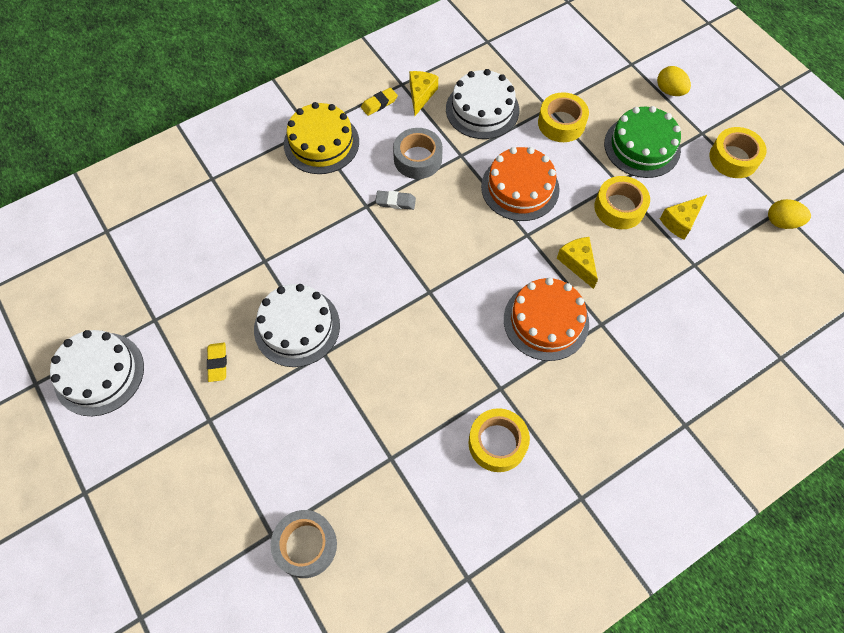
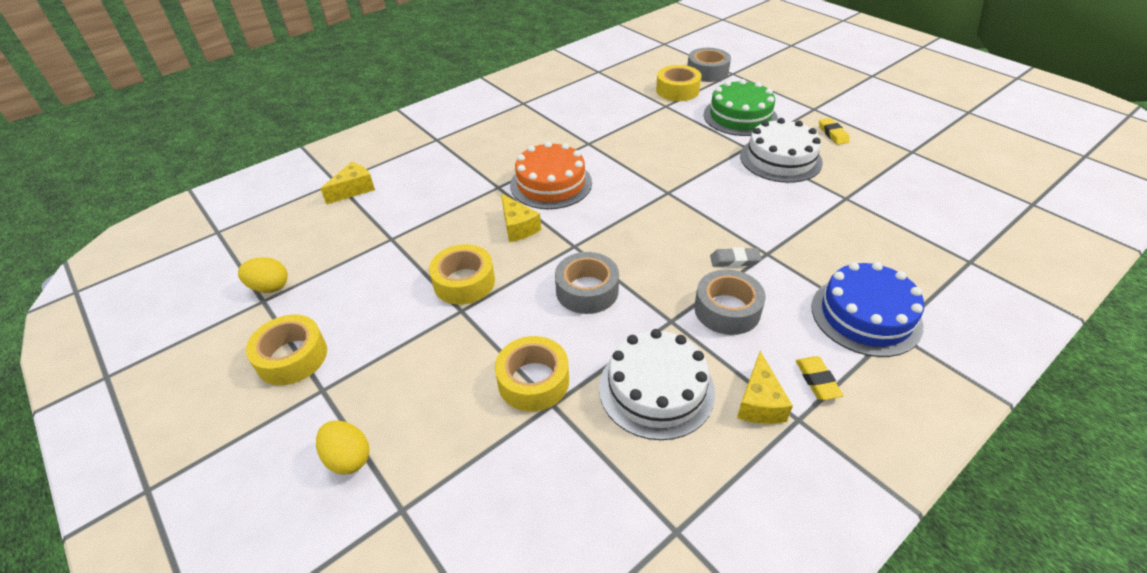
camera: 175 degrees right, 20 degrees down
white cake [50,330,144,416] -> none
yellow cake [284,102,359,174] -> blue cake [811,262,924,357]
yellow eraser [361,87,398,116] -> yellow eraser turned 60 degrees counterclockwise [796,357,843,400]
yellow tape [468,408,530,472] -> yellow tape moved to [656,65,701,101]
orange cake [481,147,560,221] -> grey tape [555,252,619,314]
green cake [604,106,681,178] -> green cake moved to [703,79,778,136]
yellow cheese [660,195,707,240] -> yellow cheese moved to [320,162,375,204]

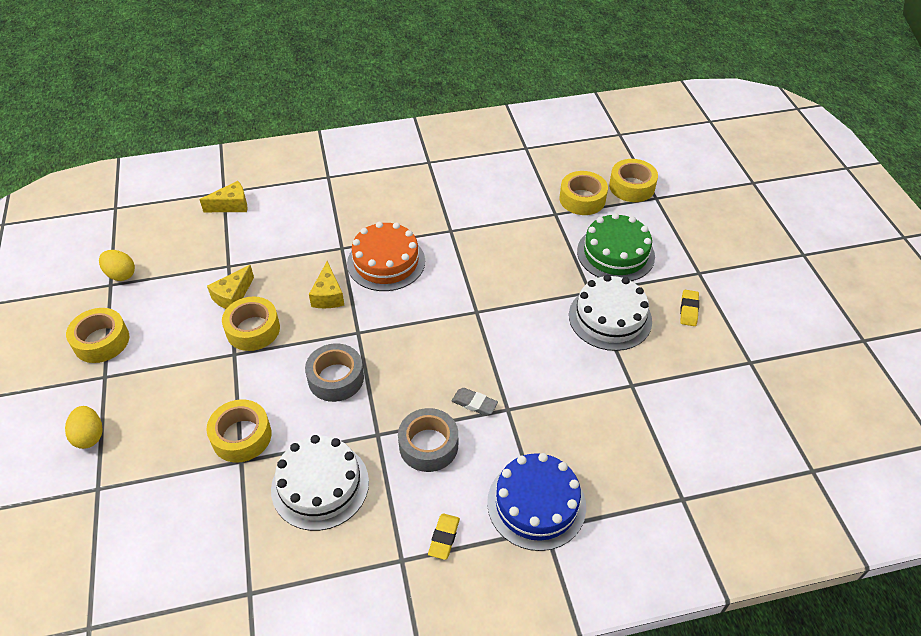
camera: 25 degrees right, 5 degrees up
grey tape [687,48,731,82] -> yellow tape [609,159,658,202]
yellow cheese [737,351,793,424] -> yellow cheese moved to [207,265,254,309]

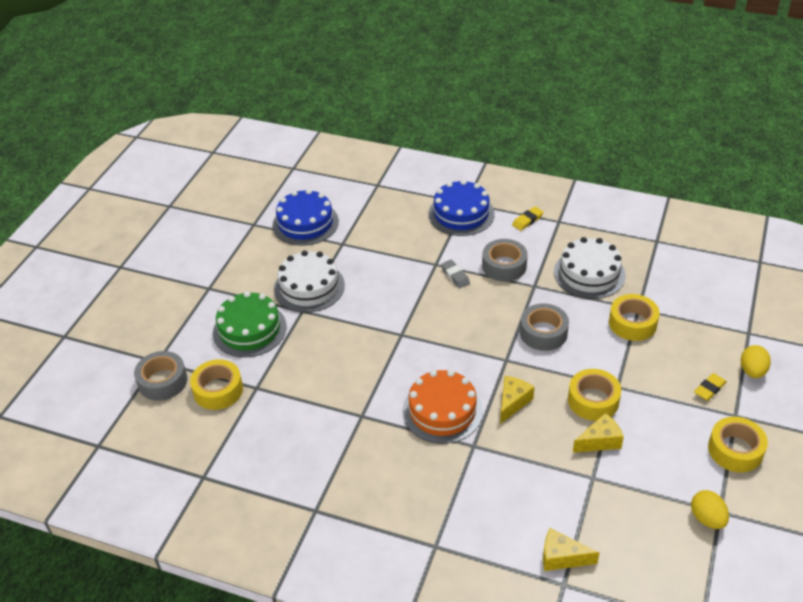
camera: 145 degrees left, 5 degrees down
yellow tape [609,159,658,202] -> grey tape [134,351,187,401]
yellow eraser [680,290,699,326] -> yellow eraser moved to [694,373,727,401]
none -> blue cake [273,189,339,246]

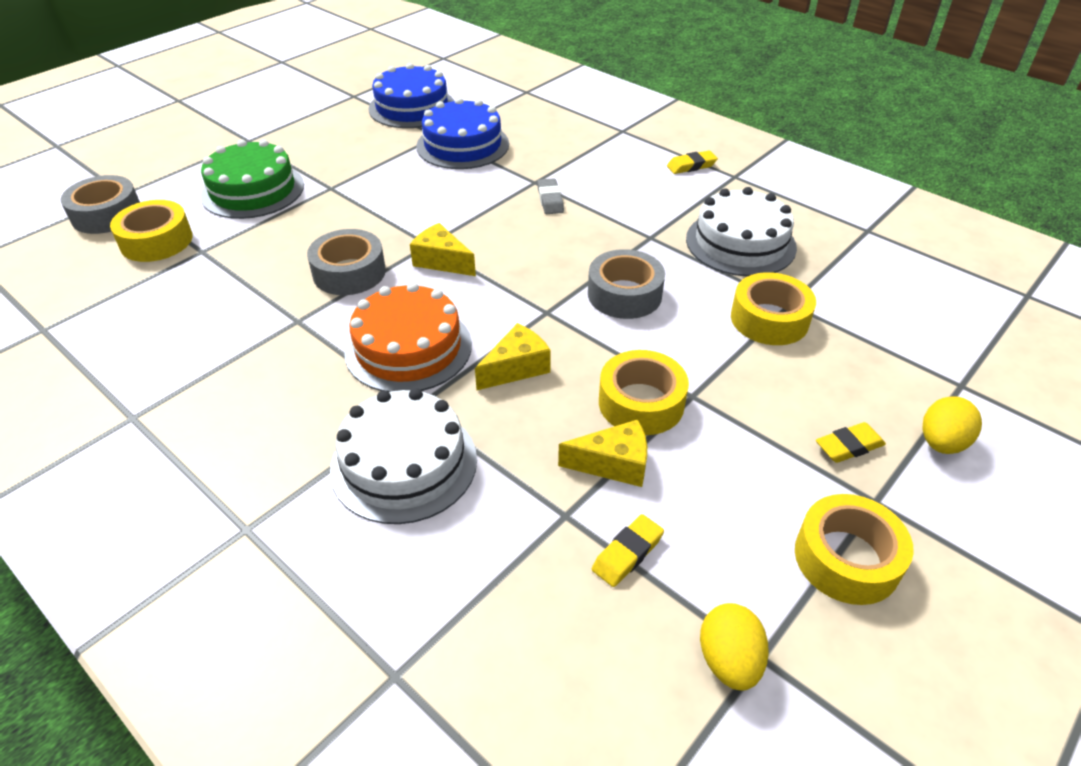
camera: 20 degrees right, 0 degrees up
white cake [274,250,345,313] -> white cake moved to [330,388,477,524]
blue cake [428,180,495,236] -> blue cake moved to [416,97,509,169]
grey tape [482,239,528,282] -> grey tape moved to [307,229,386,295]
yellow cheese [543,528,600,571] -> yellow cheese moved to [410,223,476,276]
none -> yellow eraser [592,514,664,587]

